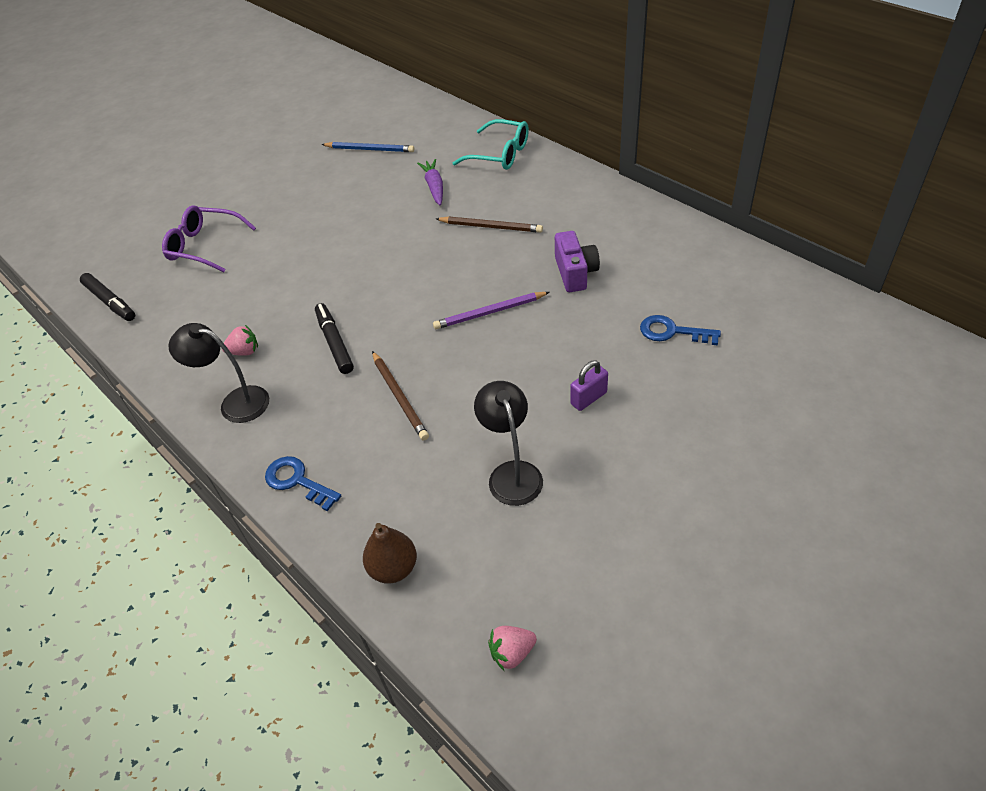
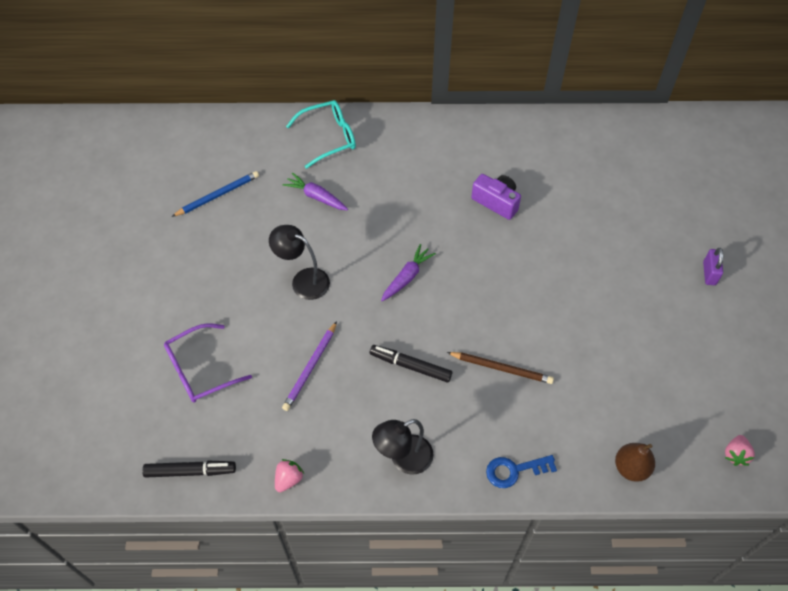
camera: 50 degrees left, 10 degrees up
pink strawberry [222,325,258,356] -> pink strawberry moved to [275,459,304,492]
purple pencil [433,292,550,329] -> purple pencil moved to [282,321,337,411]
brown pencil [436,217,543,233] -> none
black lamp [474,381,543,506] -> black lamp moved to [269,225,330,300]
purple padlock [571,360,608,411] -> purple padlock moved to [703,248,723,285]
blue key [640,315,721,345] -> none
none -> purple carrot [381,244,436,301]

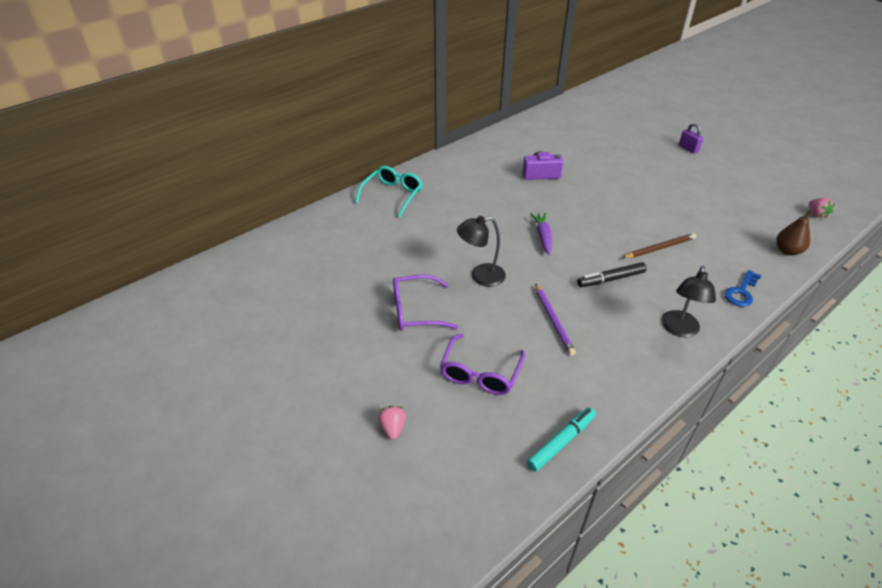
camera: 40 degrees left, 15 degrees down
black marker [142,460,236,478] -> turquoise marker [527,407,596,472]
blue pencil [172,171,259,217] -> none
pink strawberry [275,459,304,492] -> pink strawberry moved to [378,406,406,440]
purple carrot [282,172,348,210] -> none
none -> purple glasses [393,275,458,331]

